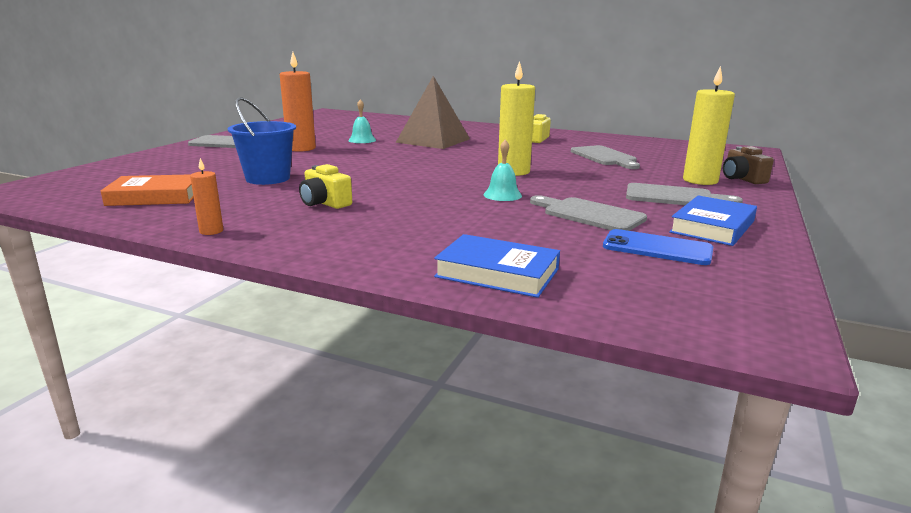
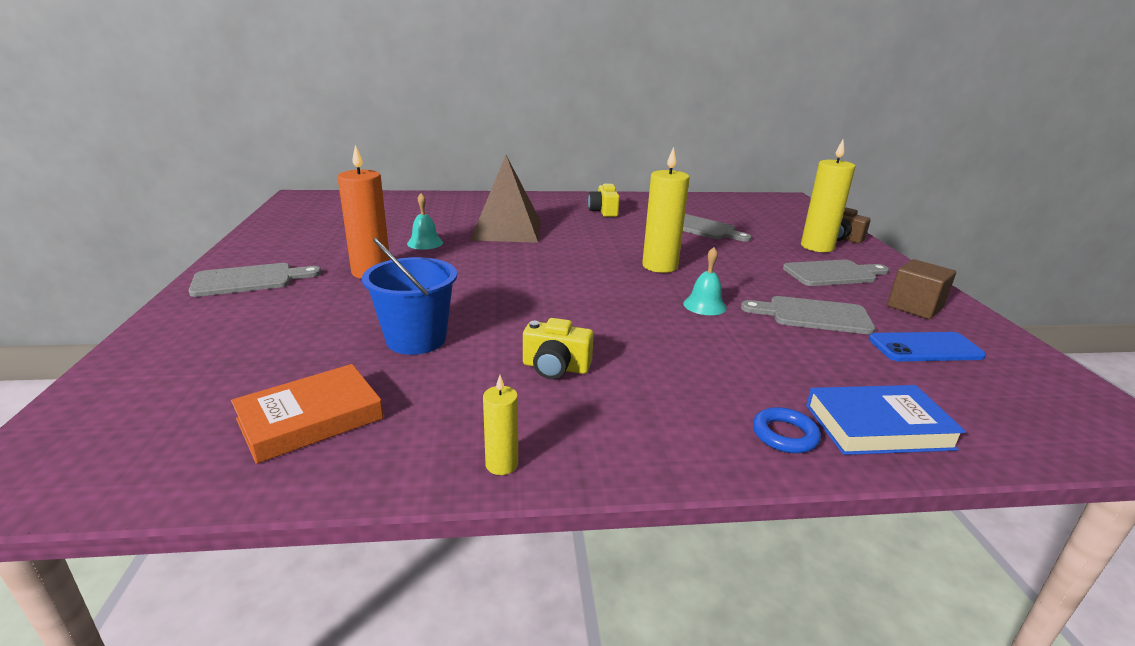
camera: 30 degrees left, 5 degrees up
orange candle [190,158,223,235] -> yellow candle [483,375,518,475]
blue book [669,195,757,246] -> brown cube [887,259,956,319]
none -> blue ring [753,407,821,453]

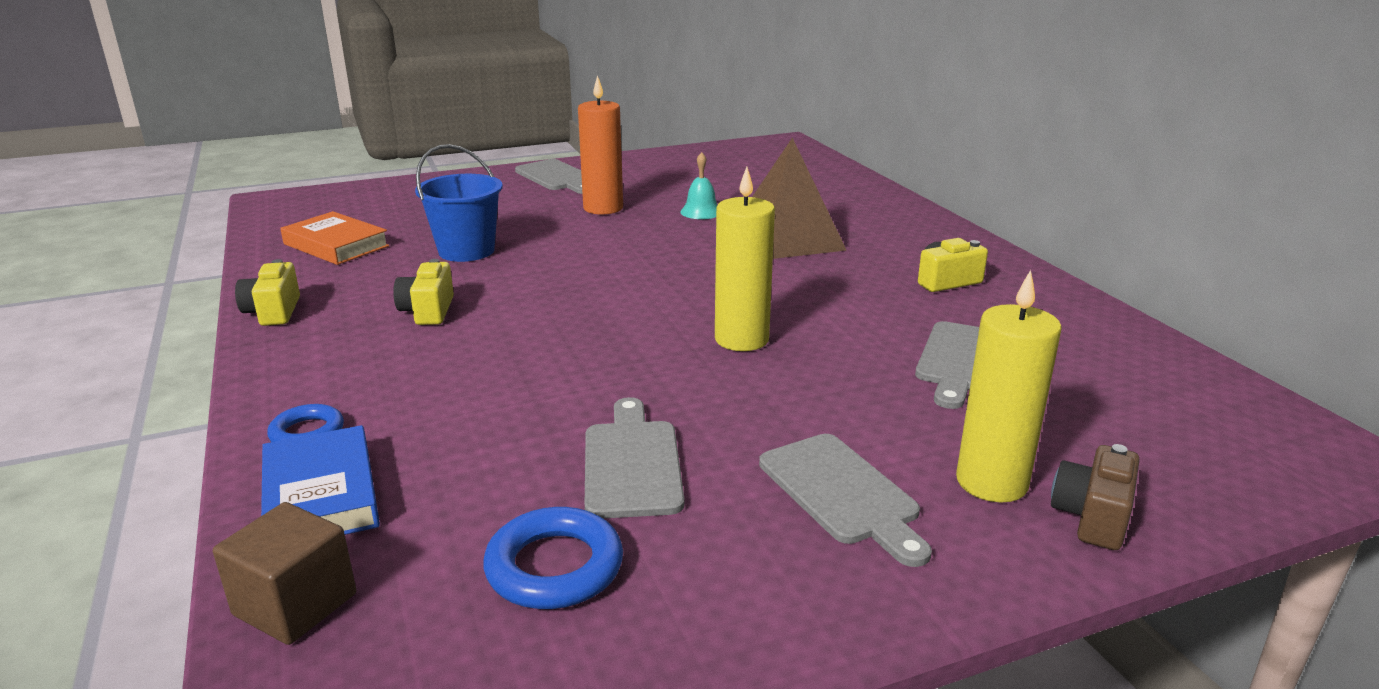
camera: 75 degrees right, 0 degrees up
yellow candle [483,375,518,475] -> yellow camera [235,259,300,326]
turquoise bell [683,247,727,315] -> none
blue phone [869,332,986,361] -> blue ring [483,507,623,609]
brown cube [887,259,956,319] -> brown cube moved to [213,502,356,645]

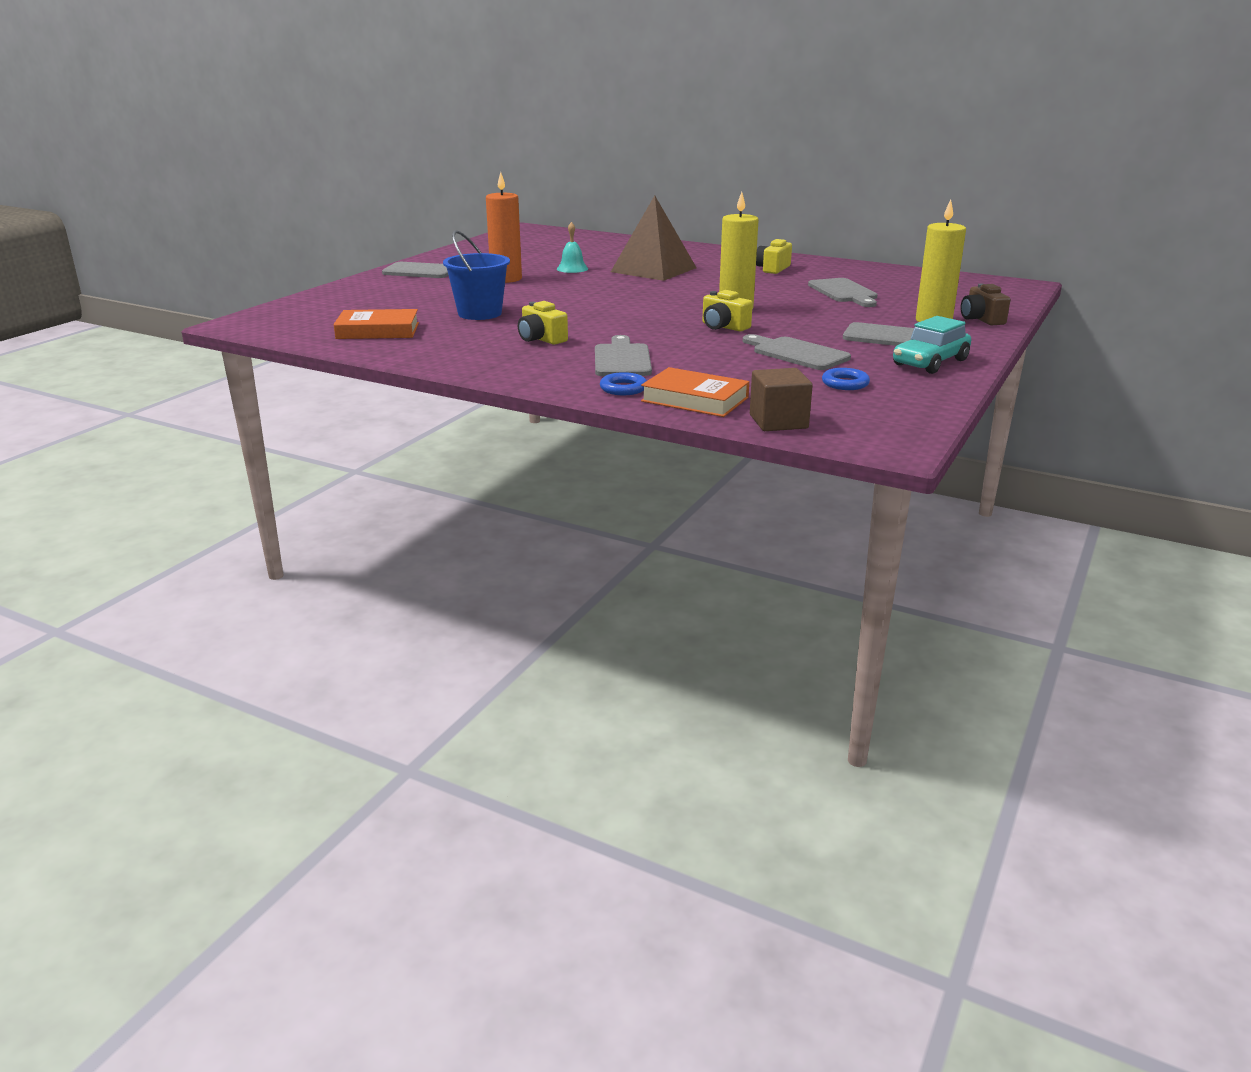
camera: 40 degrees left, 0 degrees up
yellow camera [235,259,300,326] -> yellow camera moved to [703,290,753,331]
blue book [261,425,380,535] -> orange book [641,367,749,417]
blue ring [483,507,623,609] -> blue ring [822,368,870,390], size x0.64
none -> grey cutting board [595,335,652,376]
none -> turquoise car [893,316,971,374]

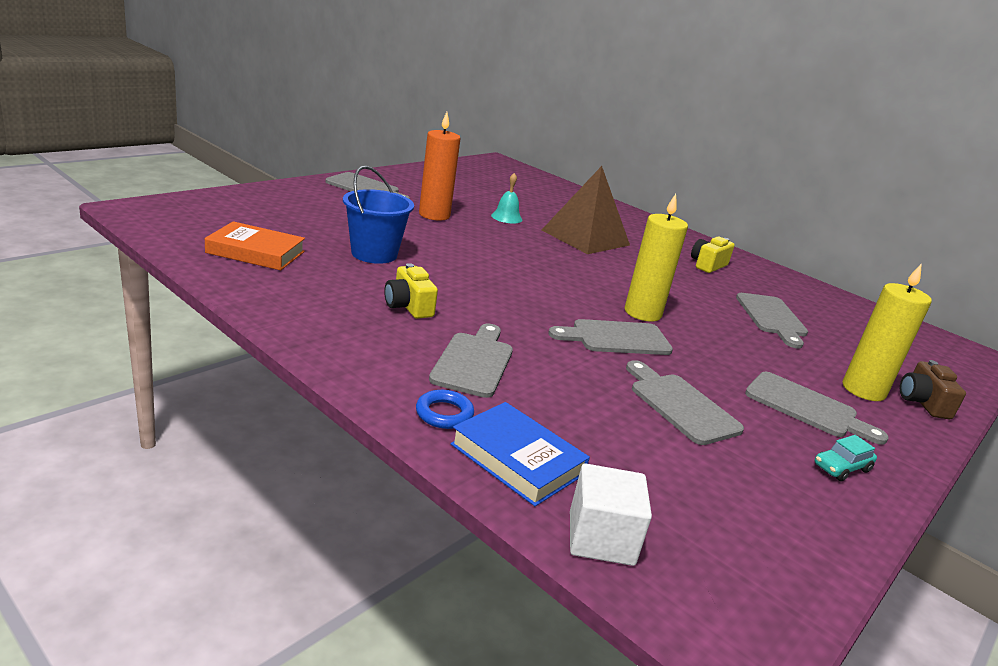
camera: 10 degrees right, 0 degrees up
orange book [641,367,749,417] -> blue book [450,402,590,506]
yellow camera [703,290,753,331] -> grey cutting board [548,319,673,355]
brown cube [750,368,813,431] -> white cube [570,464,652,566]
blue ring [822,368,870,390] -> none
turquoise car [893,316,971,374] -> turquoise car [814,435,877,481], size x0.57

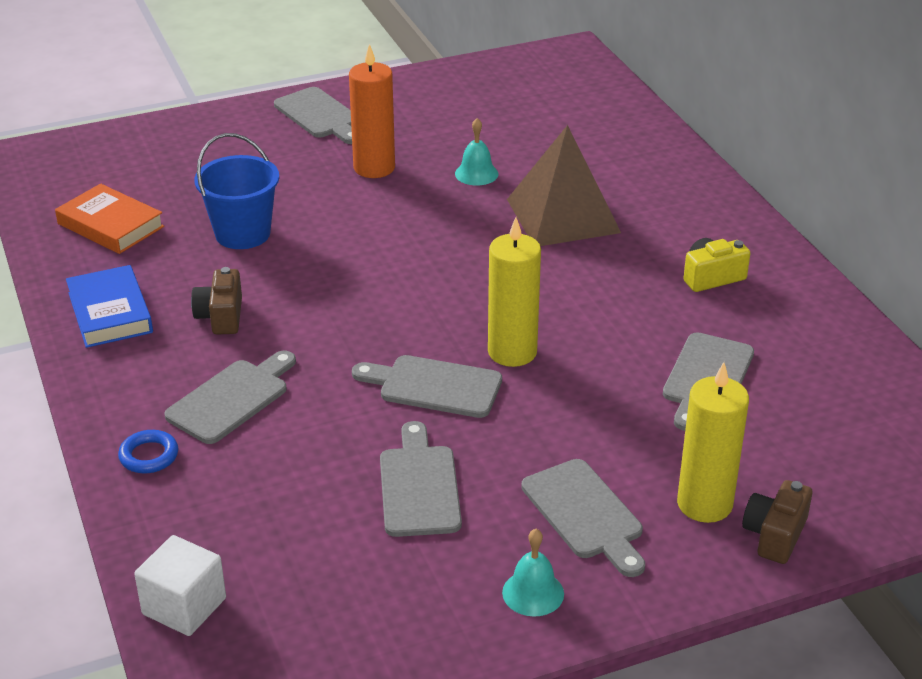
camera: 30 degrees right, 10 degrees up
yellow camera [384,263,438,319] -> brown camera [191,267,242,335]
blue book [450,402,590,506] -> blue book moved to [66,265,153,348]
turquoise car [814,435,877,481] -> turquoise bell [502,529,564,617]

